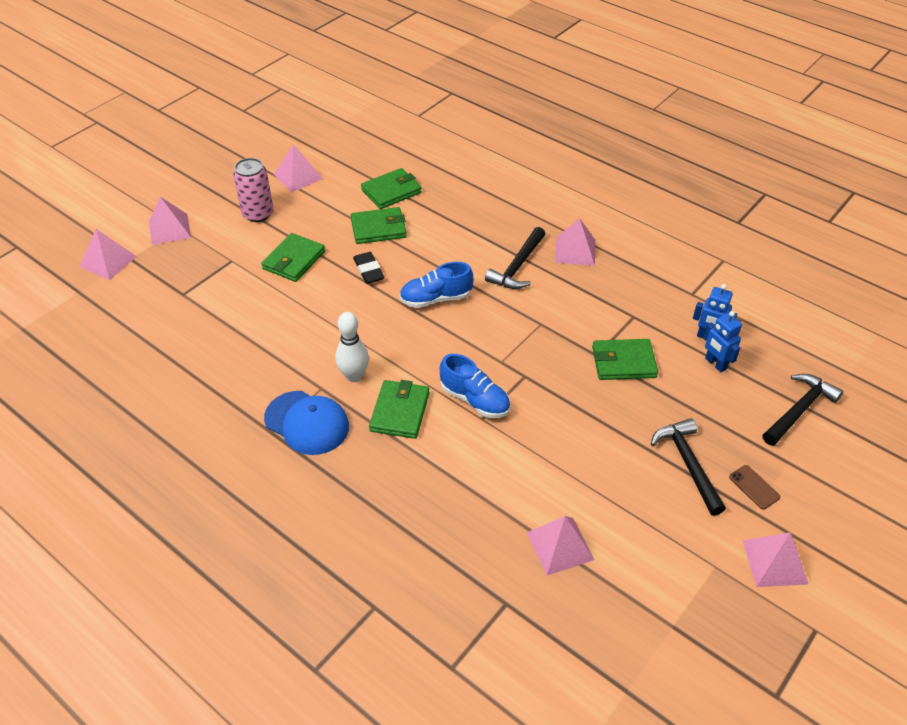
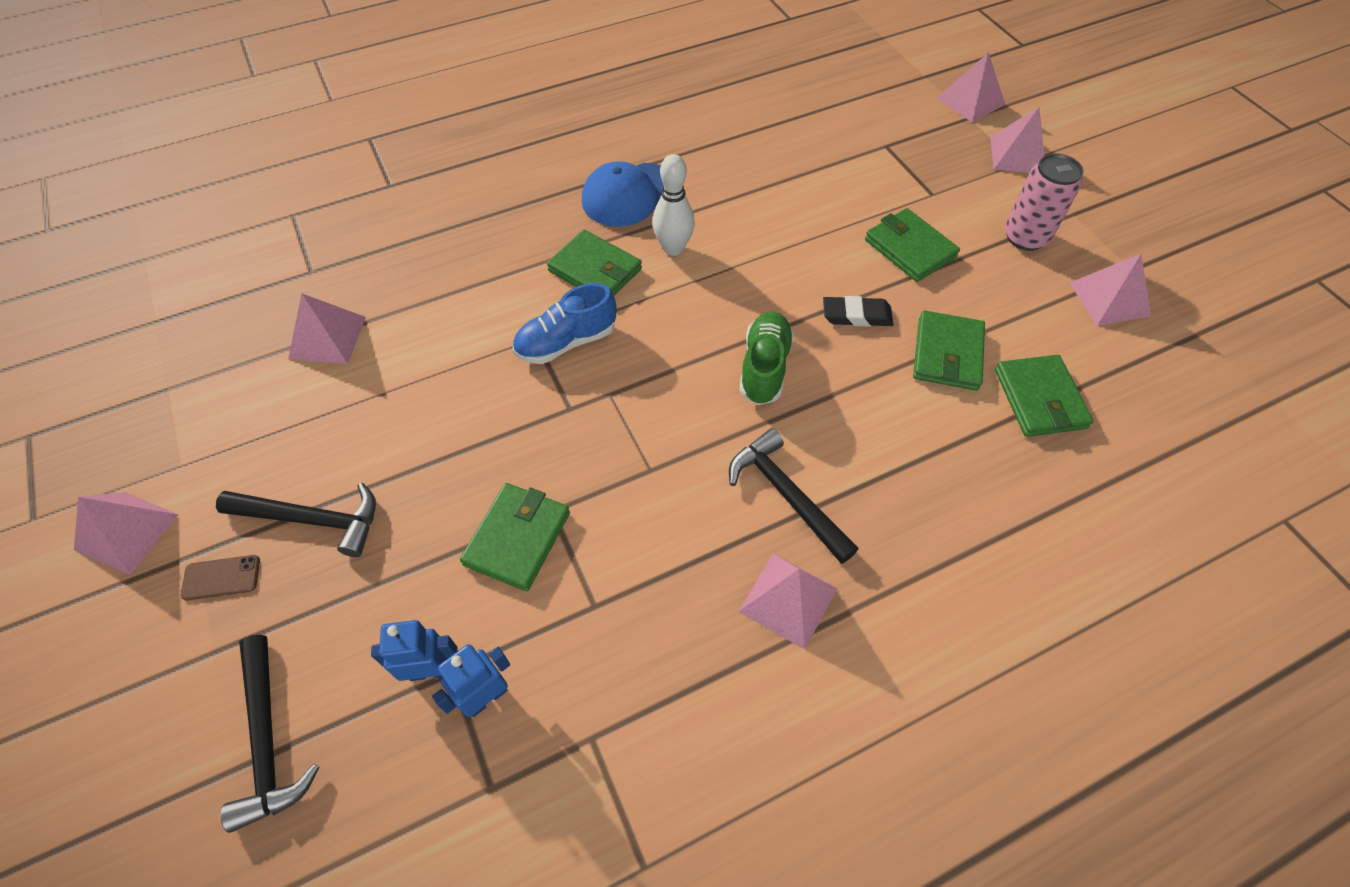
camera: 115 degrees right, 10 degrees up
blue shoe [399,262,473,308] -> green shoe [739,312,794,405]

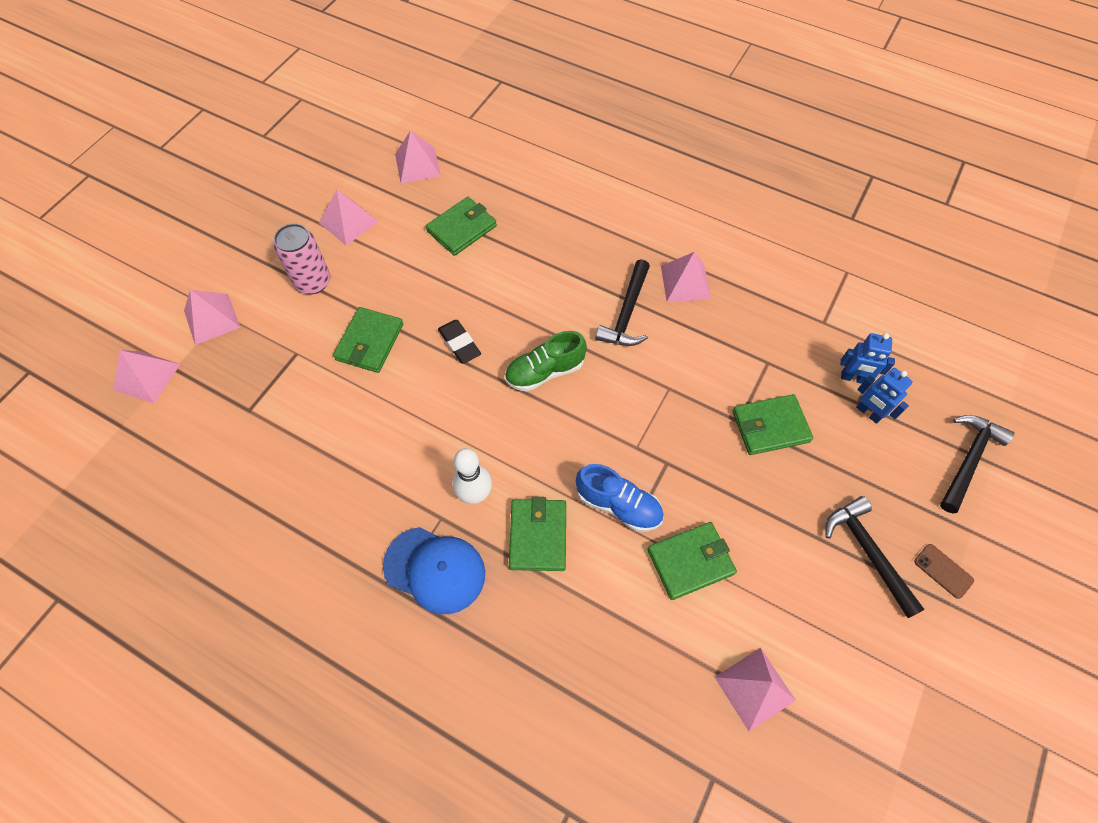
camera: 125 degrees left, 5 degrees up
pink pyramid [74,492,179,575] -> pink pyramid moved to [395,131,441,183]
green wallet [913,311,985,390] -> green wallet moved to [647,522,737,600]

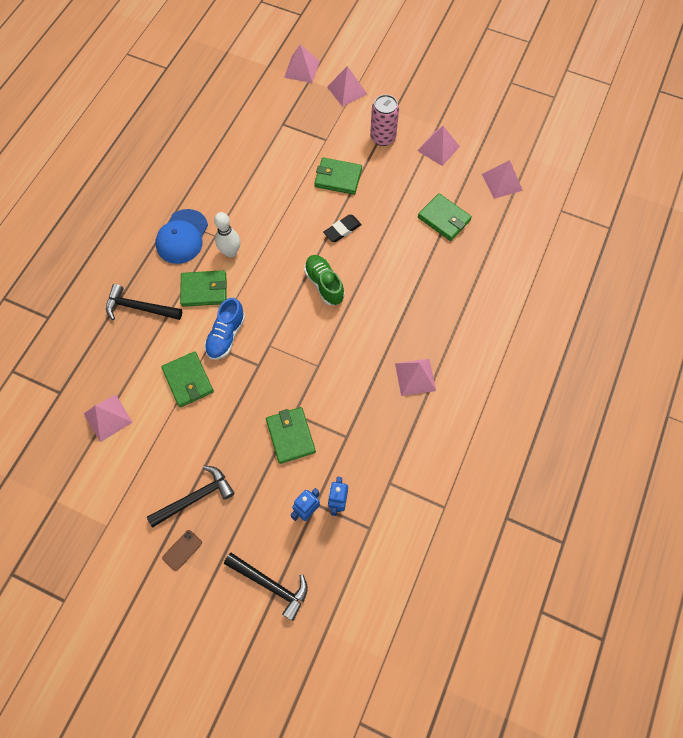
camera: 85 degrees right, 5 degrees up
black hammer [595,259,650,346] -> black hammer moved to [106,284,182,320]

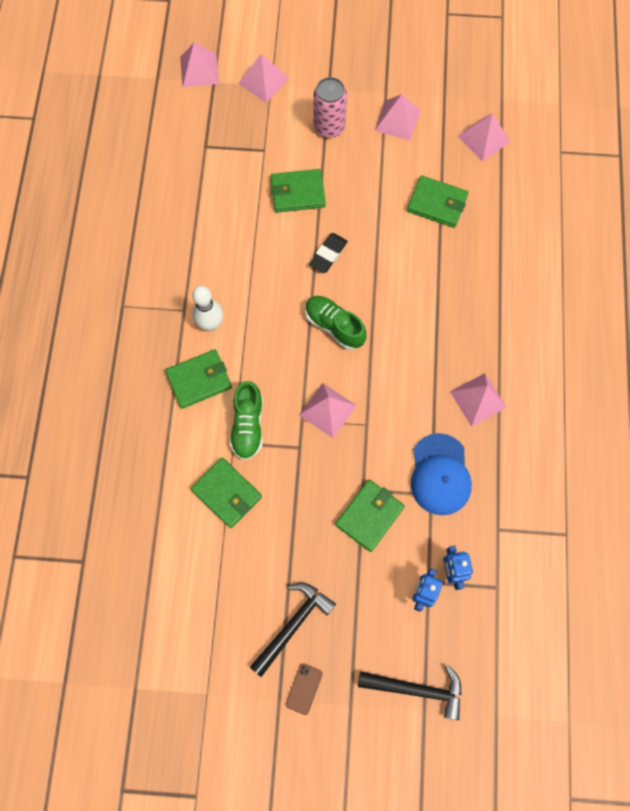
camera: 20 degrees left, 5 degrees up
pink pyramid [84,394,133,442] -> pink pyramid moved to [299,383,357,438]
black hammer [106,284,182,320] -> none
blue cap [155,209,208,264] -> blue cap moved to [411,433,472,515]
blue shoe [204,298,245,360] -> green shoe [230,381,263,460]
green wallet [266,407,316,464] -> green wallet turned 75 degrees clockwise [335,479,405,552]

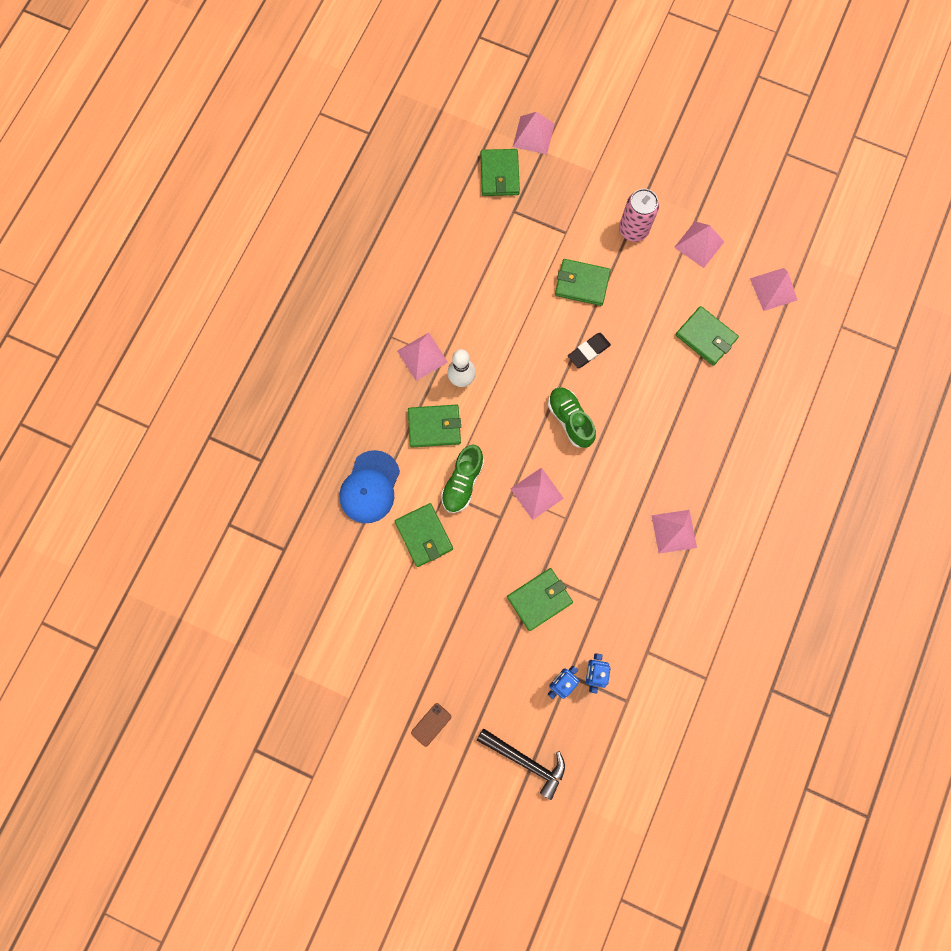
camera: 20 degrees right, 5 degrees up
pink pyramid [238,53,290,103] -> pink pyramid moved to [397,333,448,381]
black hammer [250,583,336,677] -> none
blue cap [411,433,472,515] -> blue cap moved to [339,450,400,523]
none -> green wallet [481,149,520,196]

